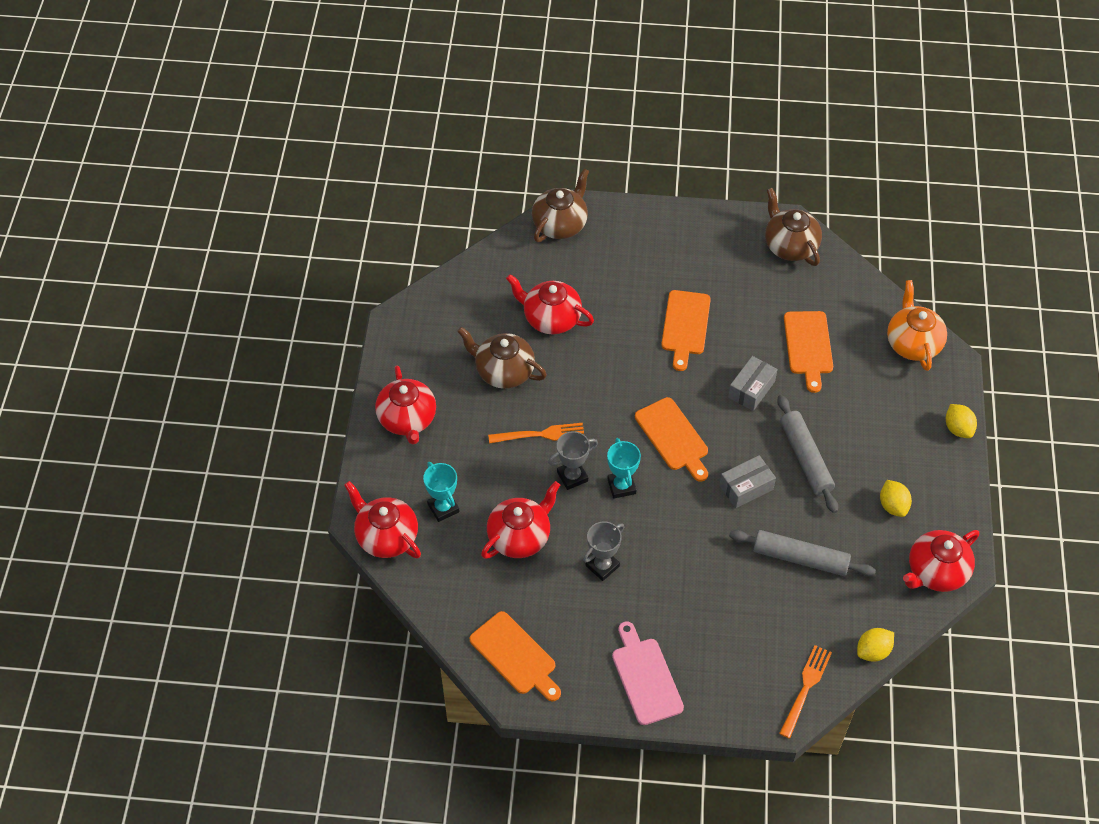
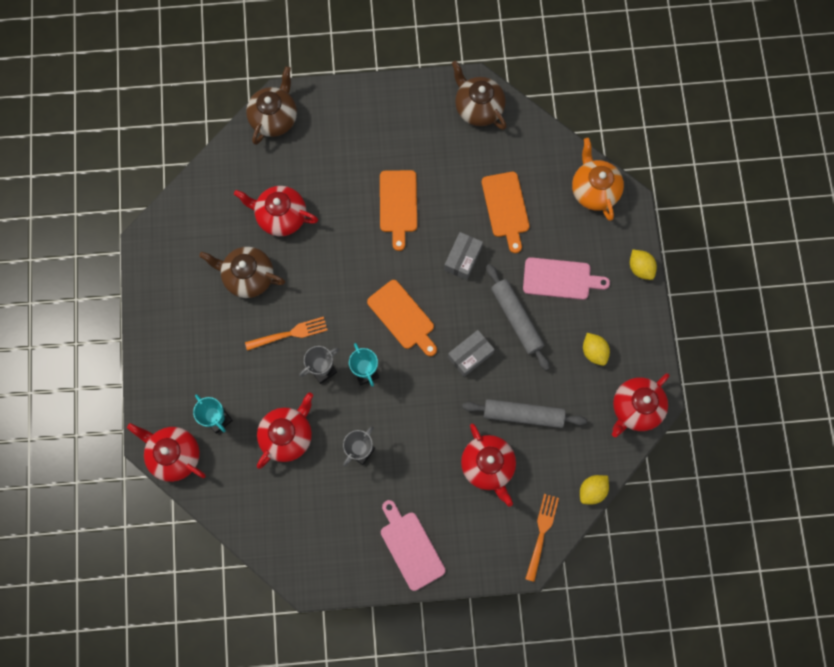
camera: 10 degrees left, 20 degrees up
red teapot [375,365,436,445] -> red teapot moved to [461,423,516,507]
orange cutting board [469,611,561,701] -> none
none -> pink cutting board [523,257,610,300]

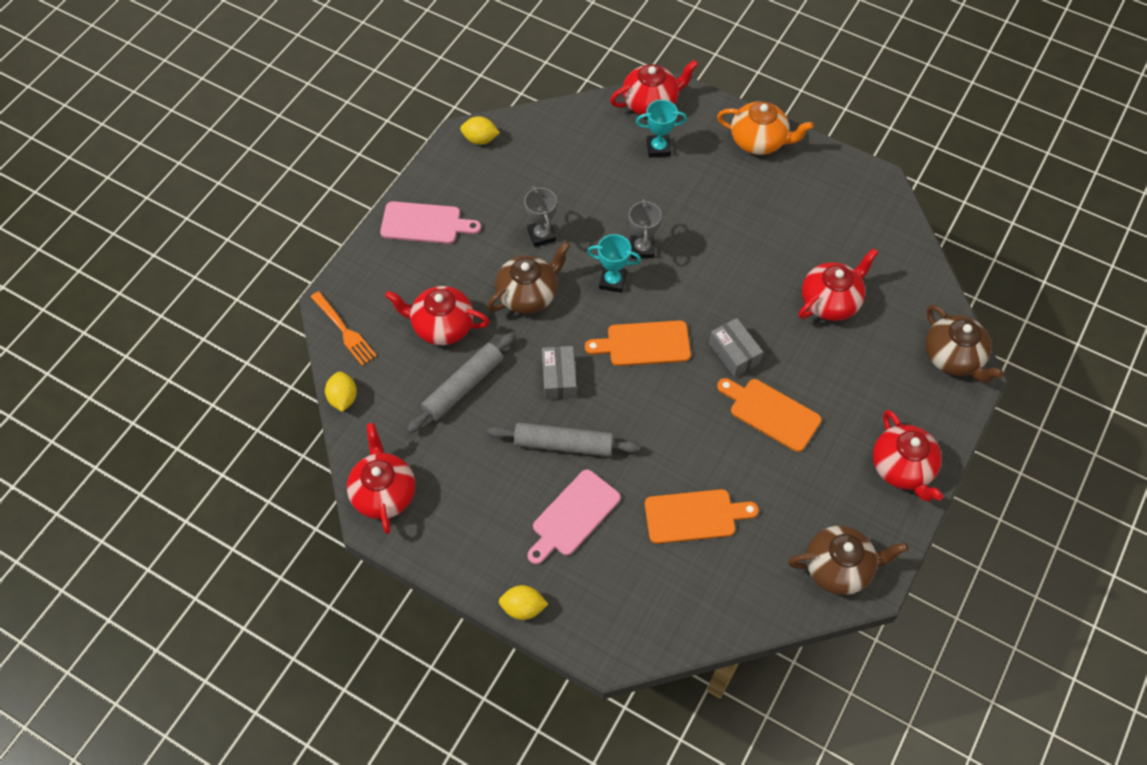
camera: 125 degrees right, 15 degrees down
brown teapot [199,247,285,298] -> brown teapot moved to [487,241,570,314]
orange fork [245,317,328,351] -> none
red teapot [257,392,313,469] -> red teapot moved to [873,410,943,501]
grey box [444,232,483,280] -> grey box moved to [709,318,763,377]
orange cutting board [482,172,530,253] -> orange cutting board turned 150 degrees clockwise [645,489,759,544]
orange teapot [572,138,624,221] -> orange teapot moved to [717,101,813,155]
yellow lemon [583,333,610,366] -> yellow lemon moved to [460,116,500,145]

